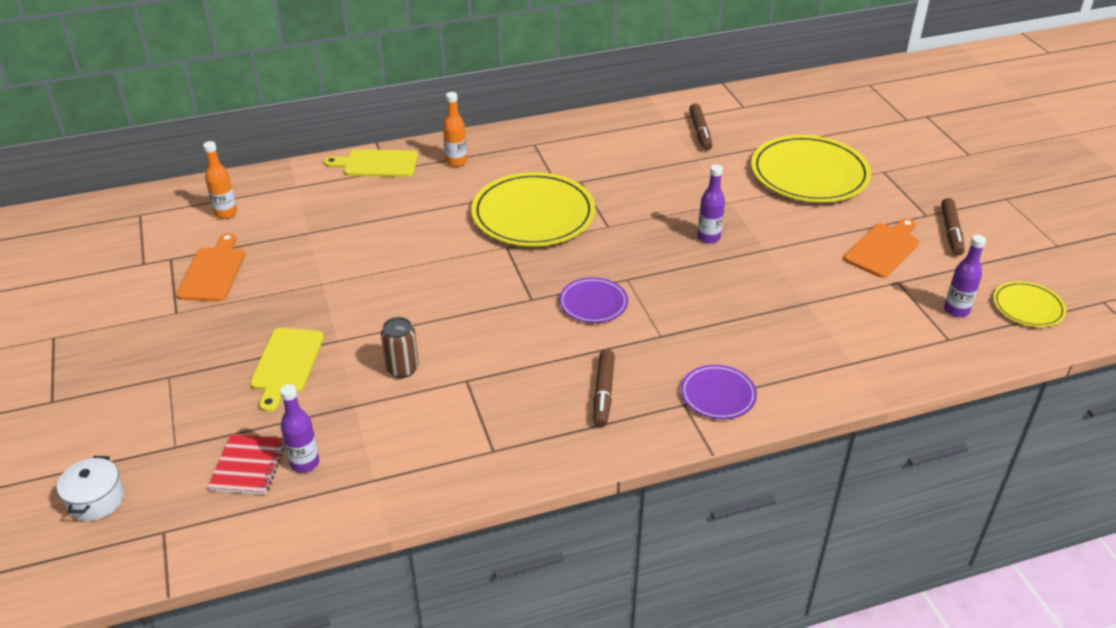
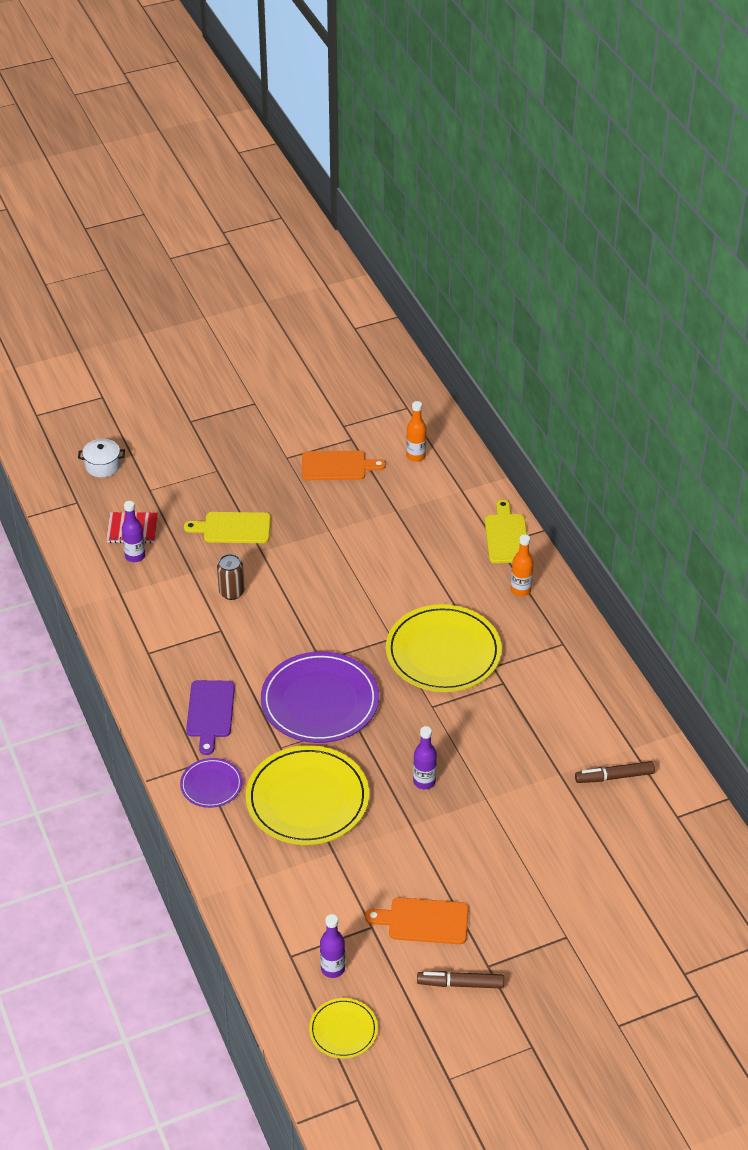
camera: 85 degrees right, 5 degrees up
purple plate [559,277,628,323] -> purple plate [261,651,379,743], size x1.97
brown marker [593,349,615,427] -> purple cutting board [186,680,235,755]
yellow plate [751,135,871,202] -> yellow plate moved to [246,745,369,845]
orange cutting board [844,218,919,278] -> orange cutting board turned 150 degrees clockwise [365,897,469,944]

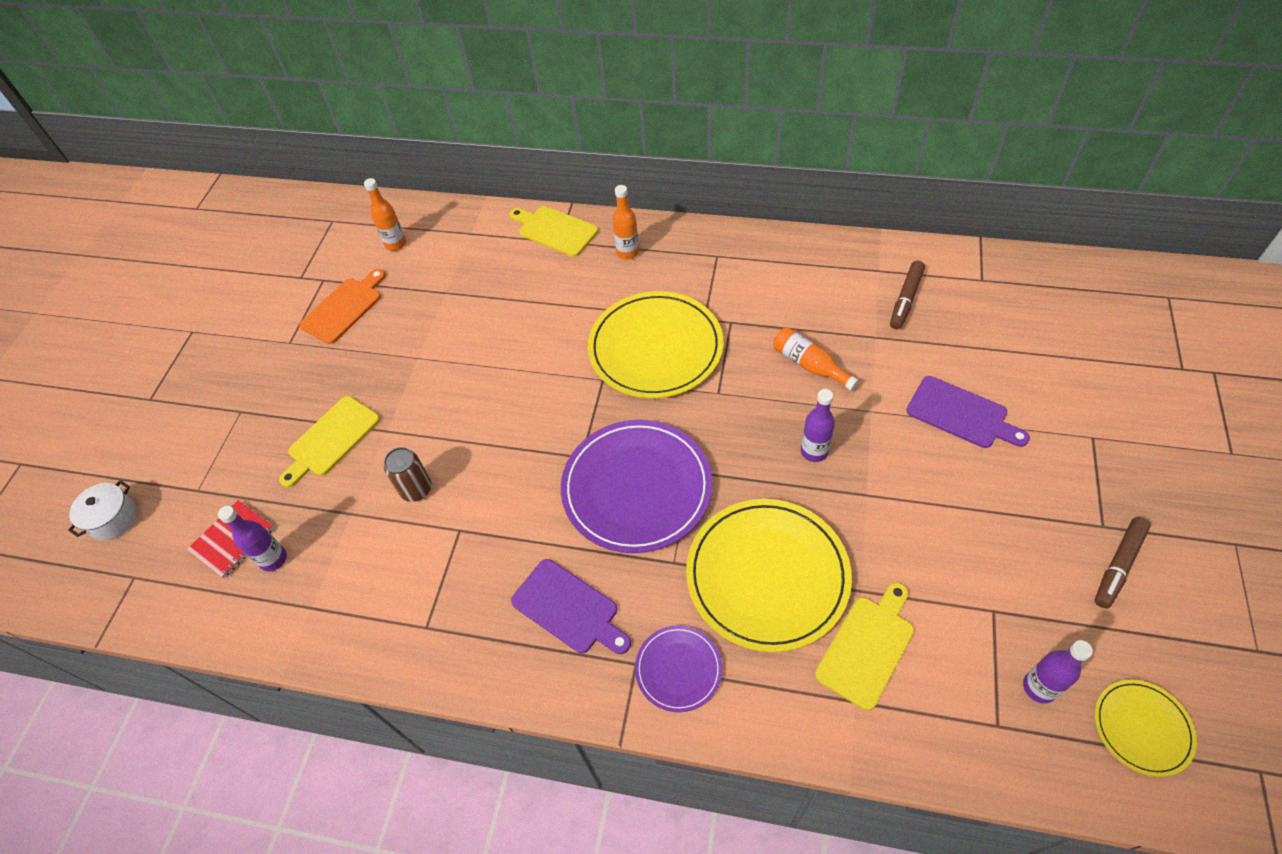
camera: 50 degrees left, 10 degrees up
orange cutting board [365,897,469,944] -> none
none -> orange bottle [773,327,859,391]
none -> yellow cutting board [815,582,914,710]
none -> purple cutting board [906,376,1030,448]

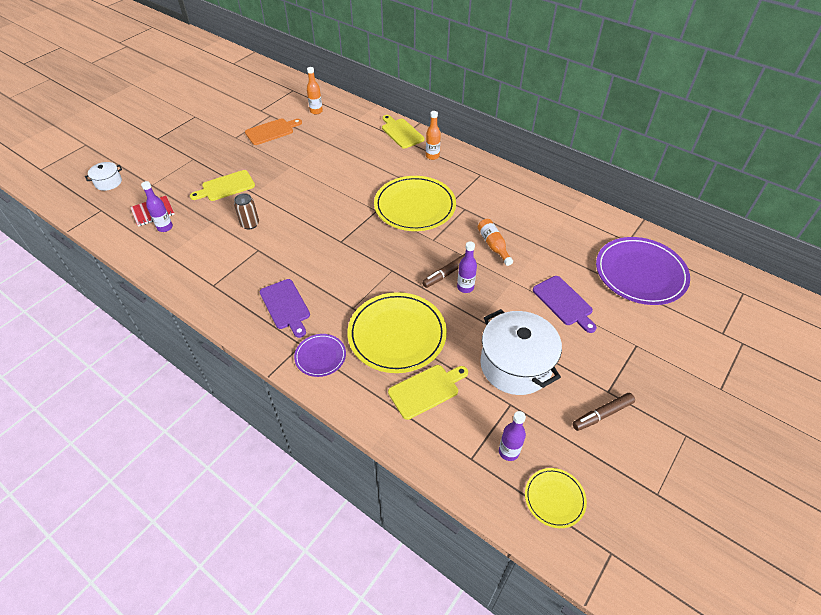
camera: 20 degrees right, 5 degrees down
purple plate [561,420,712,553] -> purple plate moved to [596,237,690,305]
brown marker [890,261,925,329] -> brown marker moved to [422,254,465,288]
none -> white pot [480,309,562,395]

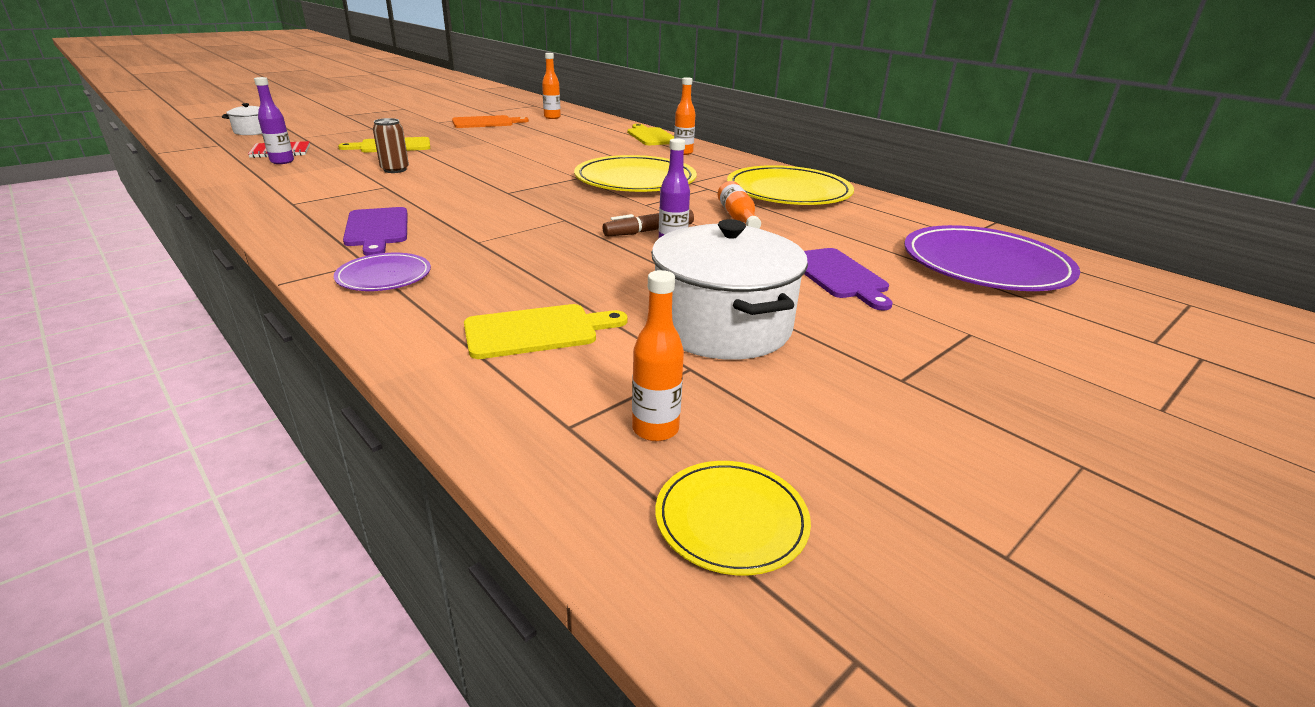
camera: 10 degrees right, 20 degrees down
yellow plate [347,292,447,373] -> yellow plate moved to [727,165,854,205]
purple bottle [499,411,526,461] -> orange bottle [632,270,684,441]
brown marker [572,393,635,431] -> none

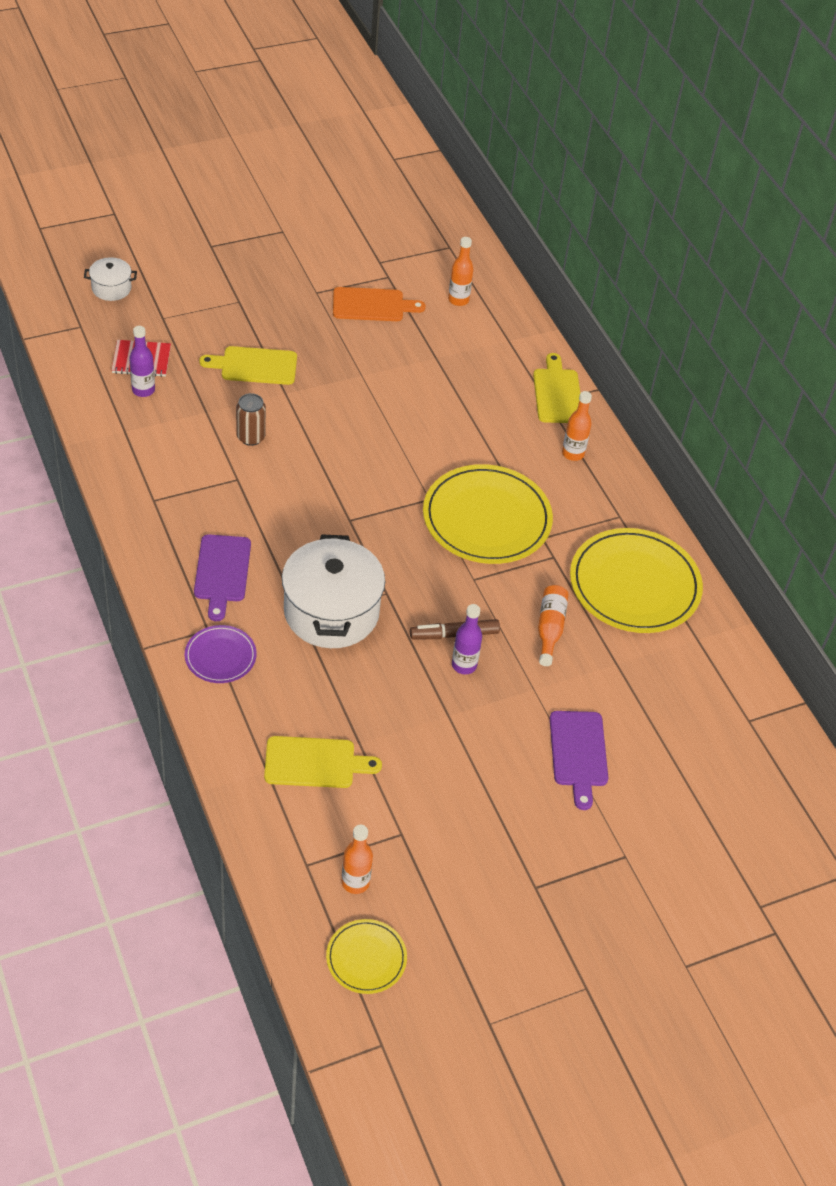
camera: 15 degrees right, 20 degrees up
white pot [651,219,808,360] -> white pot moved to [282,534,385,648]
purple plate [904,225,1080,291] -> none

